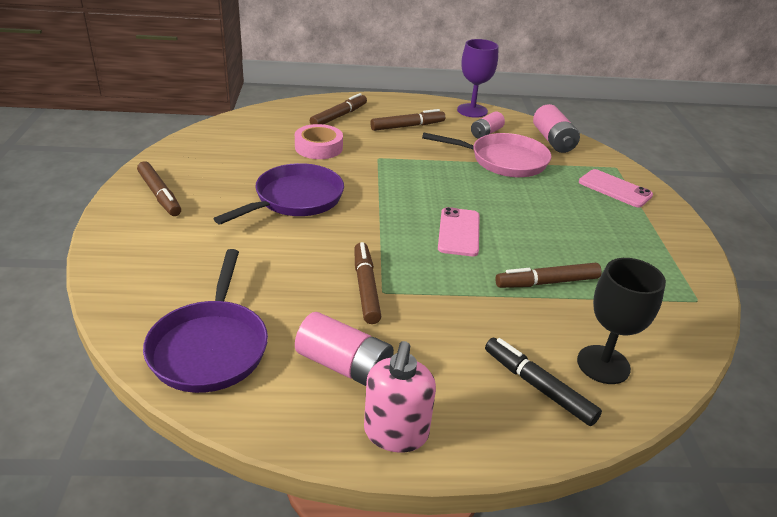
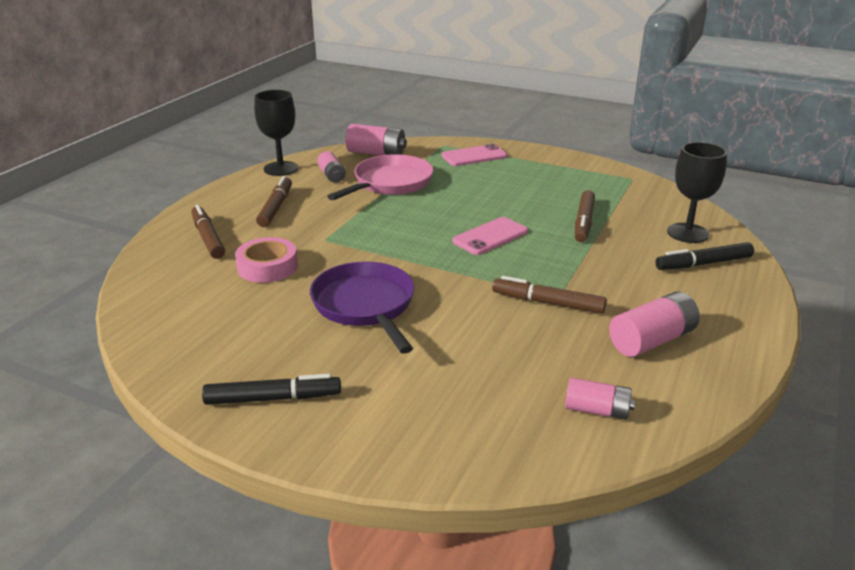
camera: 60 degrees left, 5 degrees down
brown marker [137,161,181,216] -> black marker [202,374,341,405]
purple pan [143,249,268,393] -> pink battery [565,378,635,420]
pink soap dispenser [364,341,436,453] -> none
pink phone [438,207,480,256] -> pink phone turned 75 degrees counterclockwise [452,217,528,255]
purple goblet [457,39,498,118] -> black goblet [254,90,298,176]

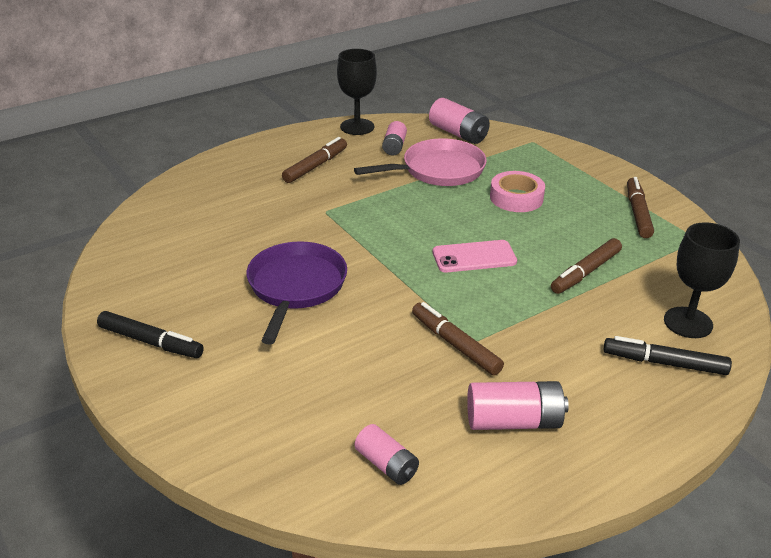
camera: 30 degrees right, 5 degrees up
brown marker [191,205,225,259] -> brown marker moved to [627,177,654,238]
pink tape [235,237,298,283] -> pink tape moved to [490,171,545,212]
pink phone [442,144,507,166] -> none

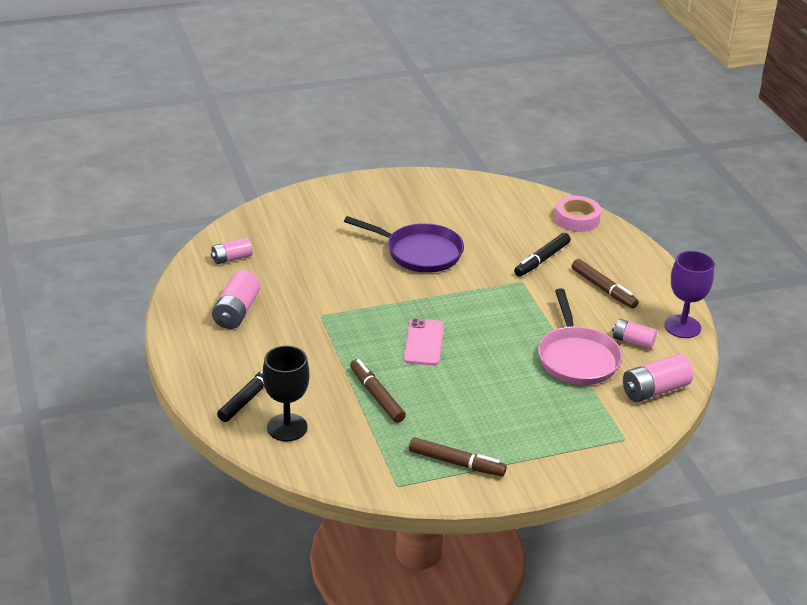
camera: 105 degrees right, 0 degrees up
black marker [97,311,204,358] -> black marker moved to [514,233,571,277]
black goblet [337,49,377,135] -> purple goblet [664,251,714,338]
brown marker [412,302,504,375] -> none
pink tape [490,171,545,212] -> pink tape moved to [555,196,601,232]

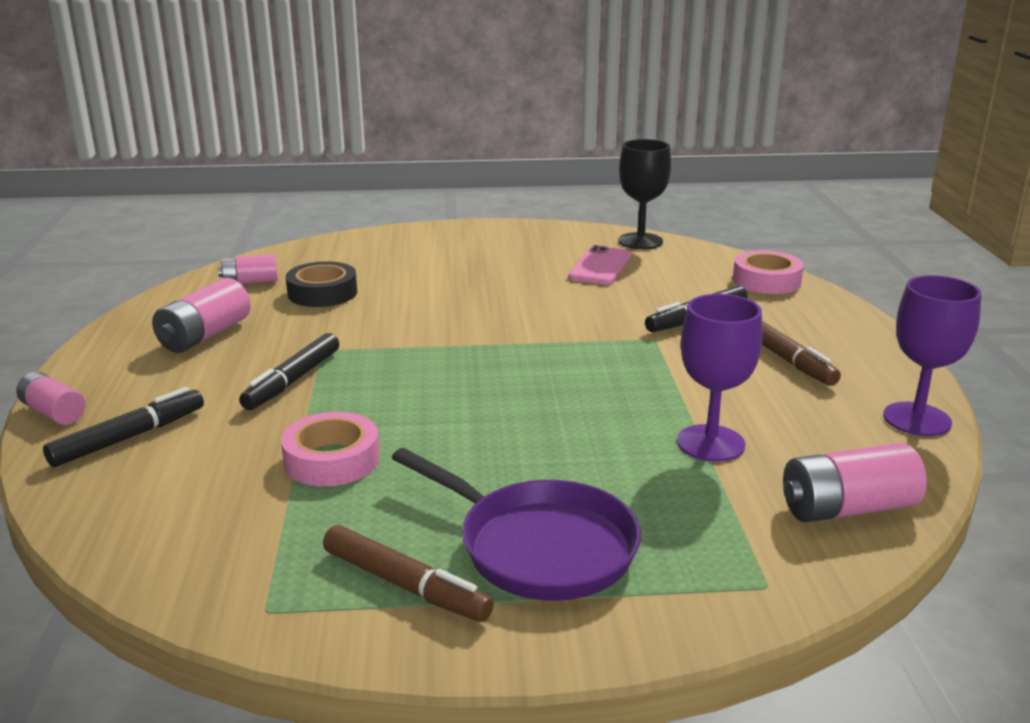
camera: 15 degrees right, 10 degrees down
black goblet [263,346,310,441] -> black goblet moved to [619,139,671,249]
purple pan [344,216,464,273] -> purple pan moved to [392,448,641,601]
brown marker [350,359,406,423] -> pink tape [281,412,380,486]
pink phone [404,318,444,366] -> pink phone moved to [568,245,631,285]
pink pan [538,288,622,385] -> purple goblet [677,294,762,462]
pink battery [612,319,657,349] -> pink battery moved to [16,372,85,425]
none -> black marker [239,333,339,410]
none -> black tape [286,261,357,307]

